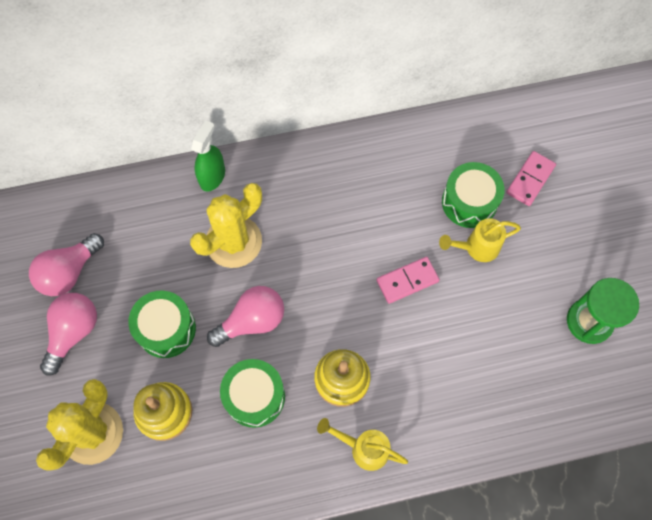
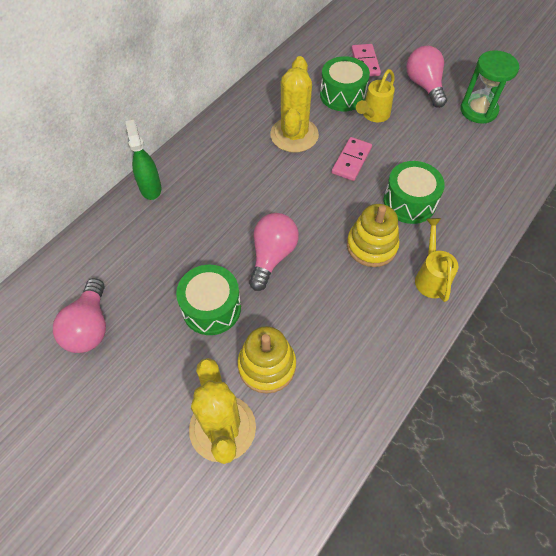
camera: 40 degrees left, 10 degrees down
pink light bulb [40,293,97,376] -> pink light bulb moved to [407,46,447,108]
yellow cactus [190,183,262,268] -> yellow cactus moved to [270,56,319,152]
green drum [220,359,285,428] -> green drum moved to [383,161,445,224]
yellow watering can [317,418,408,471] -> yellow watering can turned 105 degrees clockwise [415,218,459,302]

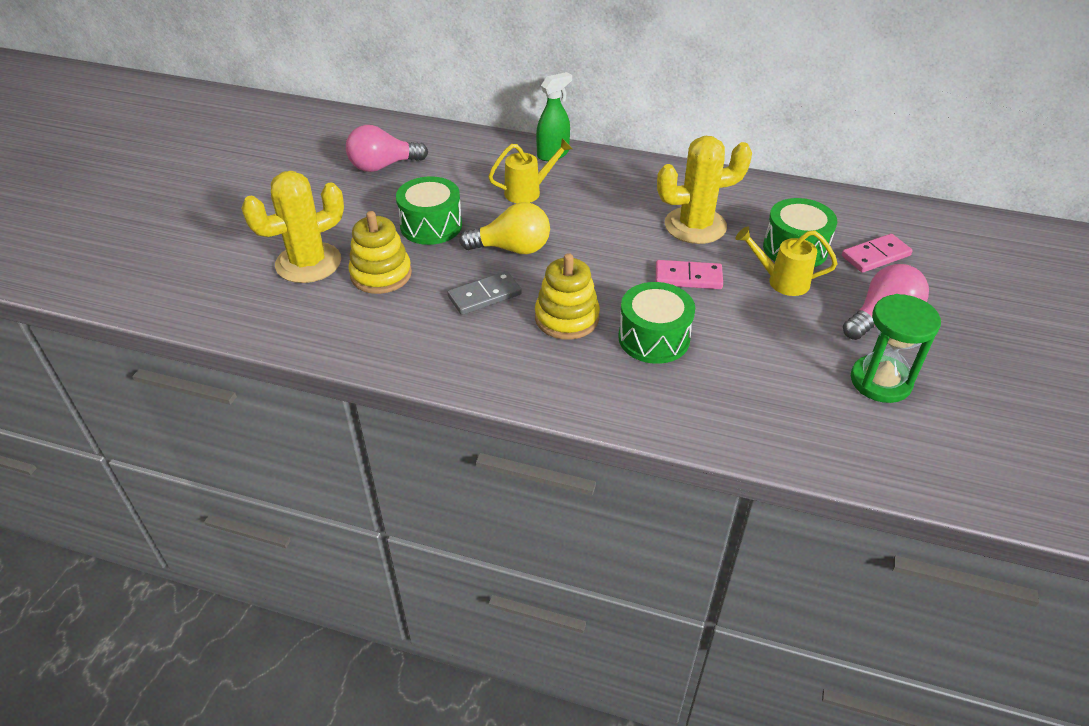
camera: 70 degrees right, 15 degrees down
pink light bulb [249,213,299,291] -> yellow light bulb [459,202,550,254]
yellow watering can [415,218,459,302] -> yellow watering can moved to [488,138,572,203]
none -> grey domino [447,271,522,315]

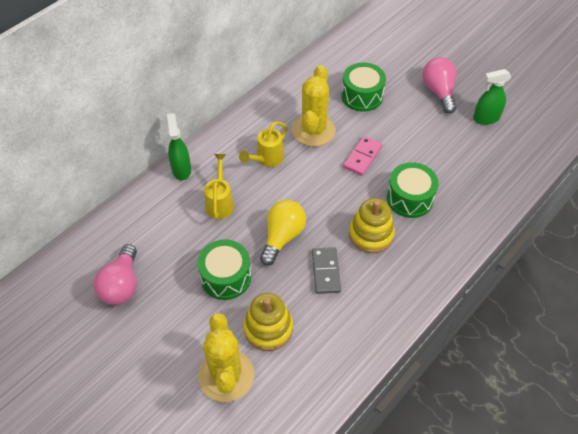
camera: 65 degrees left, 10 degrees up
yellow watering can [736,226,838,296] -> yellow watering can moved to [239,121,288,167]
pink domino [842,234,913,273] -> none
green hourglass [851,294,941,403] -> green spray bottle [473,69,511,125]

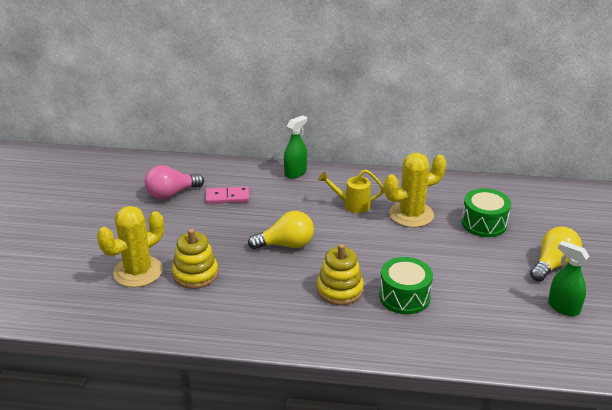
camera: 55 degrees right, 20 degrees down
green drum [197,239,251,300] -> none
yellow watering can [204,154,234,219] -> none
grey domino [312,247,341,294] -> none
pink domino [343,136,383,176] -> pink domino moved to [206,187,249,204]
pink light bulb [422,57,457,114] -> yellow light bulb [530,227,582,282]

